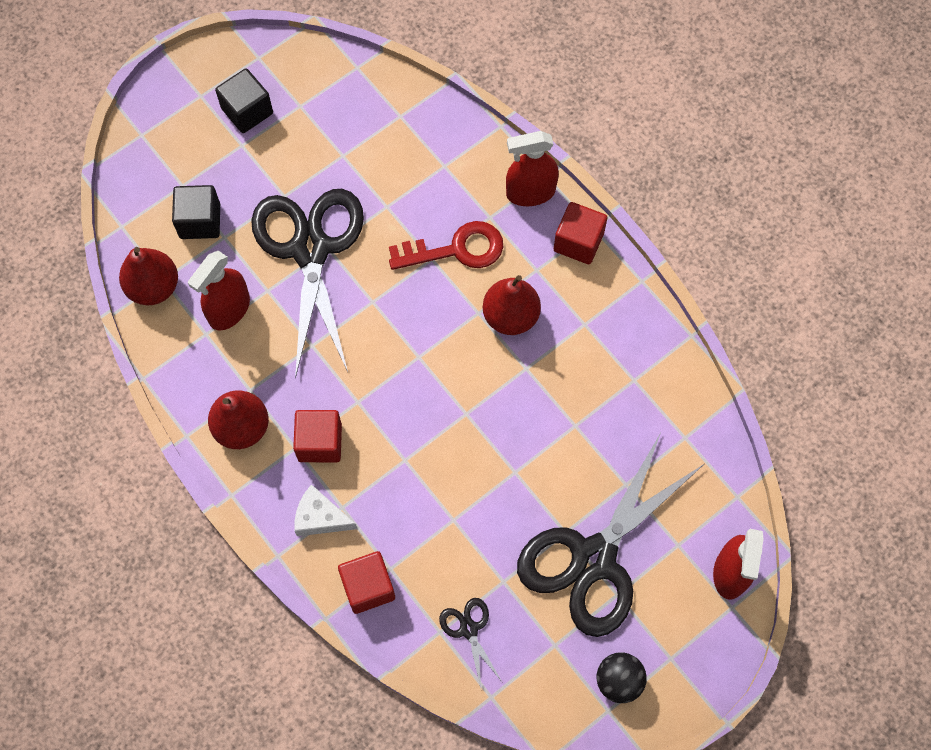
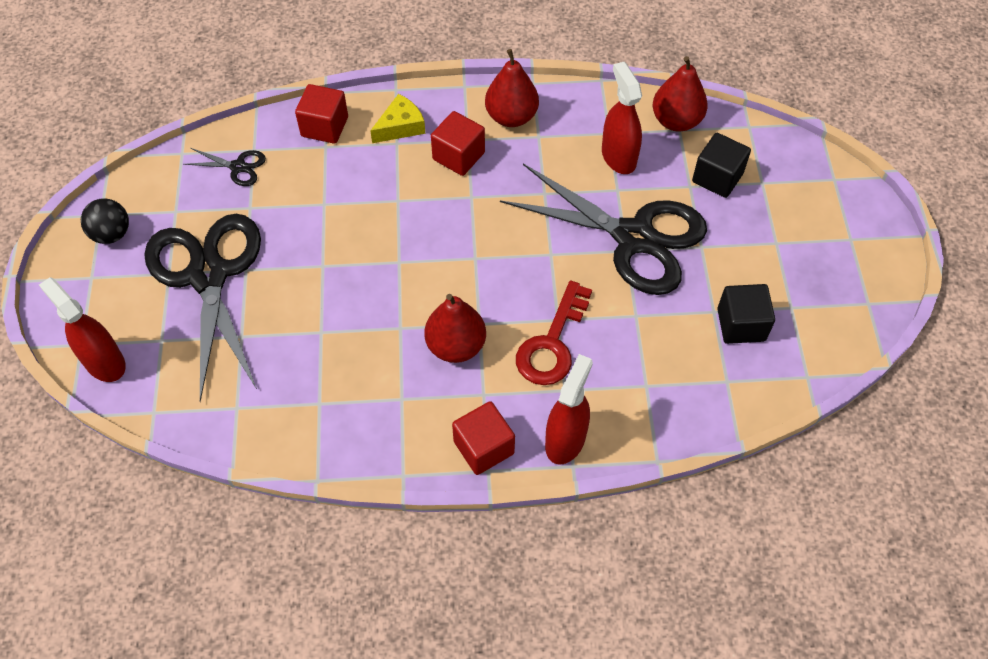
camera: 125 degrees right, 10 degrees down
black cube [215,68,273,133] -> black cube moved to [717,284,775,344]
white cheese [294,484,357,536] -> yellow cheese [370,94,425,143]

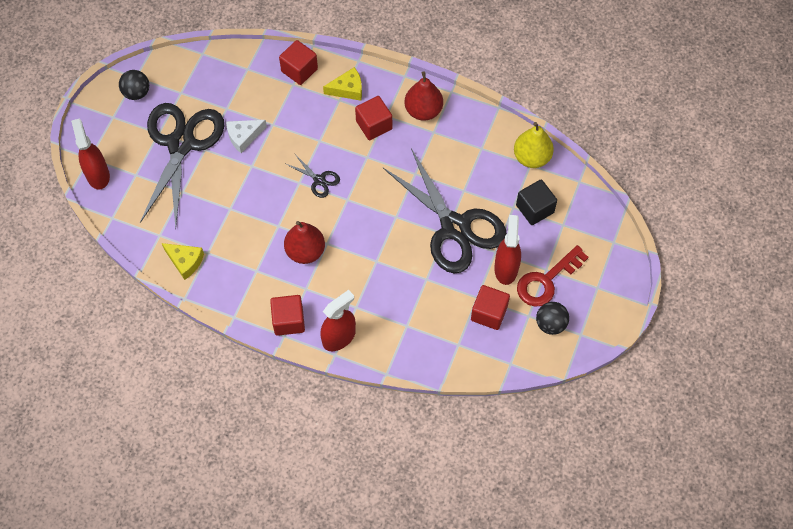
camera: 25 degrees right, 5 degrees up
black scissors [183,148,266,186] -> black scissors moved to [286,153,340,198]
red key [516,281,592,385] -> red key moved to [517,245,589,306]
red spray bottle [602,62,642,174] -> red spray bottle moved to [494,215,521,285]
red pear [653,56,708,132] -> yellow pear [514,122,554,168]
black cube [717,284,775,344] -> red cube [471,285,510,330]
none -> yellow cheese [162,243,204,280]
none -> white cheese [226,120,267,153]
none -> black ball [536,302,569,335]

